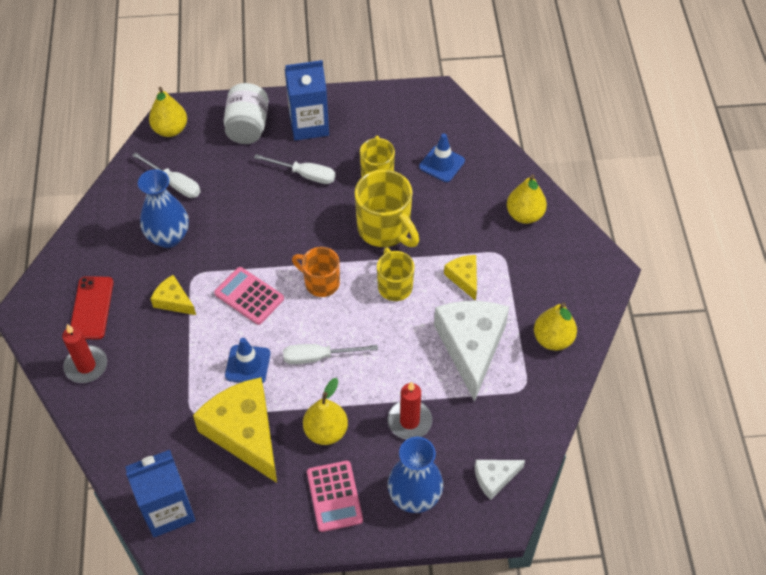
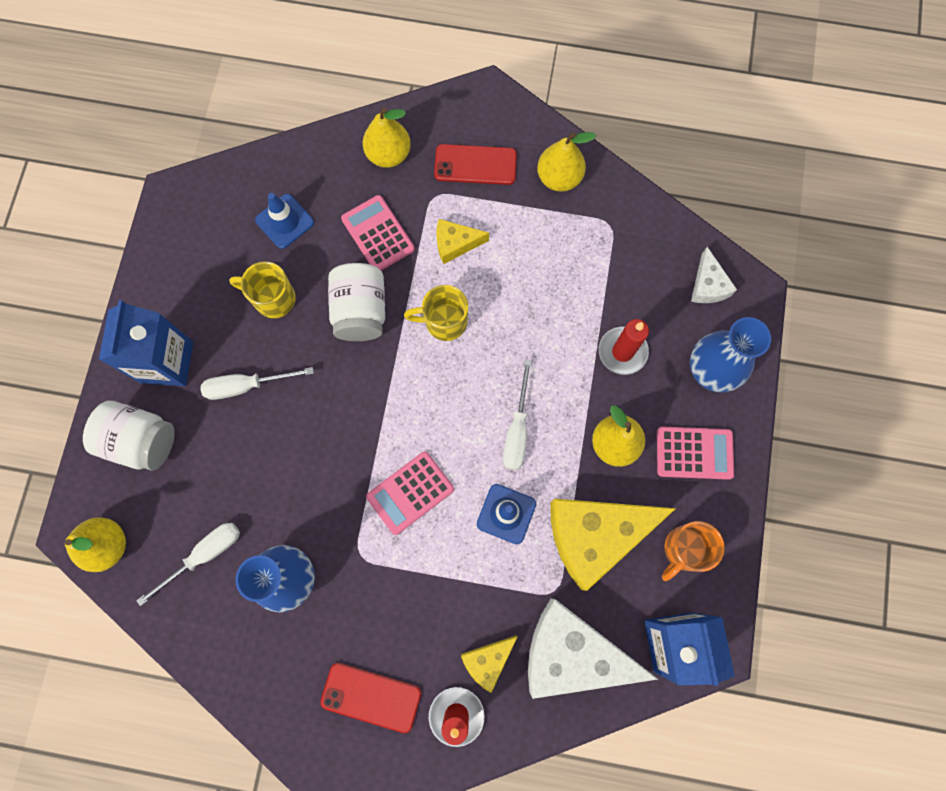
camera: 75 degrees left, 20 degrees up
yellow cheese [150,275,196,315] -> yellow cheese moved to [461,635,518,693]
white screwdriver [254,154,335,184] -> white screwdriver turned 135 degrees counterclockwise [200,367,314,400]
orange mug [292,247,340,297] -> orange mug moved to [662,521,725,581]
yellow mug [355,169,419,247] -> white jar [328,263,385,341]
white cheese [434,301,509,402] -> white cheese moved to [528,598,658,699]
none -> pink calculator [341,195,415,271]
none -> red phone [434,144,517,185]

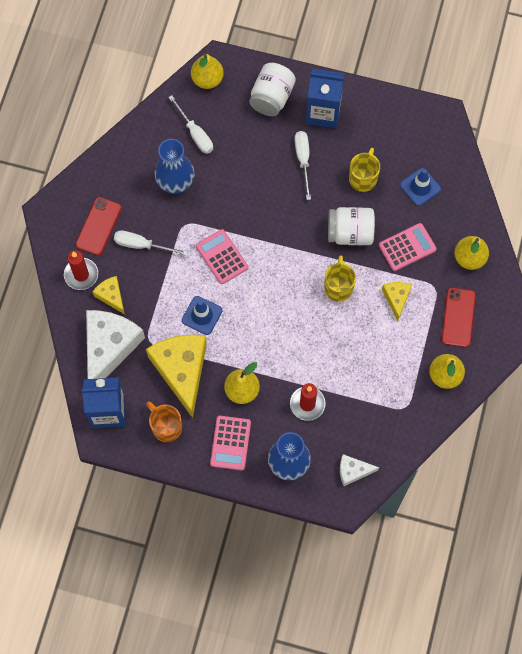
camera: 95 degrees right, 5 degrees down
white screwdriver [503,360,532,470] -> white screwdriver moved to [114,230,188,256]

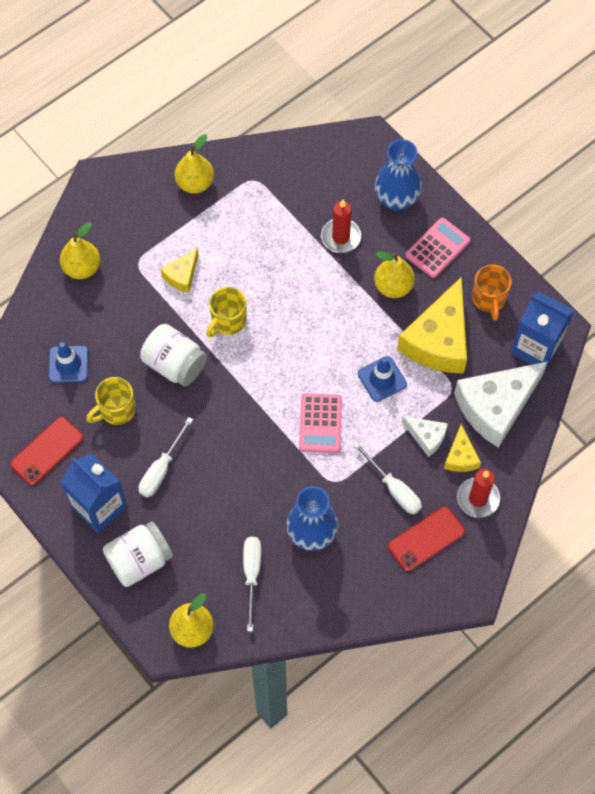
camera: 145 degrees left, 5 degrees down
white cheese [340,454,379,486] -> white cheese moved to [402,416,448,457]
pink calculator [379,223,437,271] -> none
red phone [442,288,476,347] -> red phone moved to [10,417,83,485]

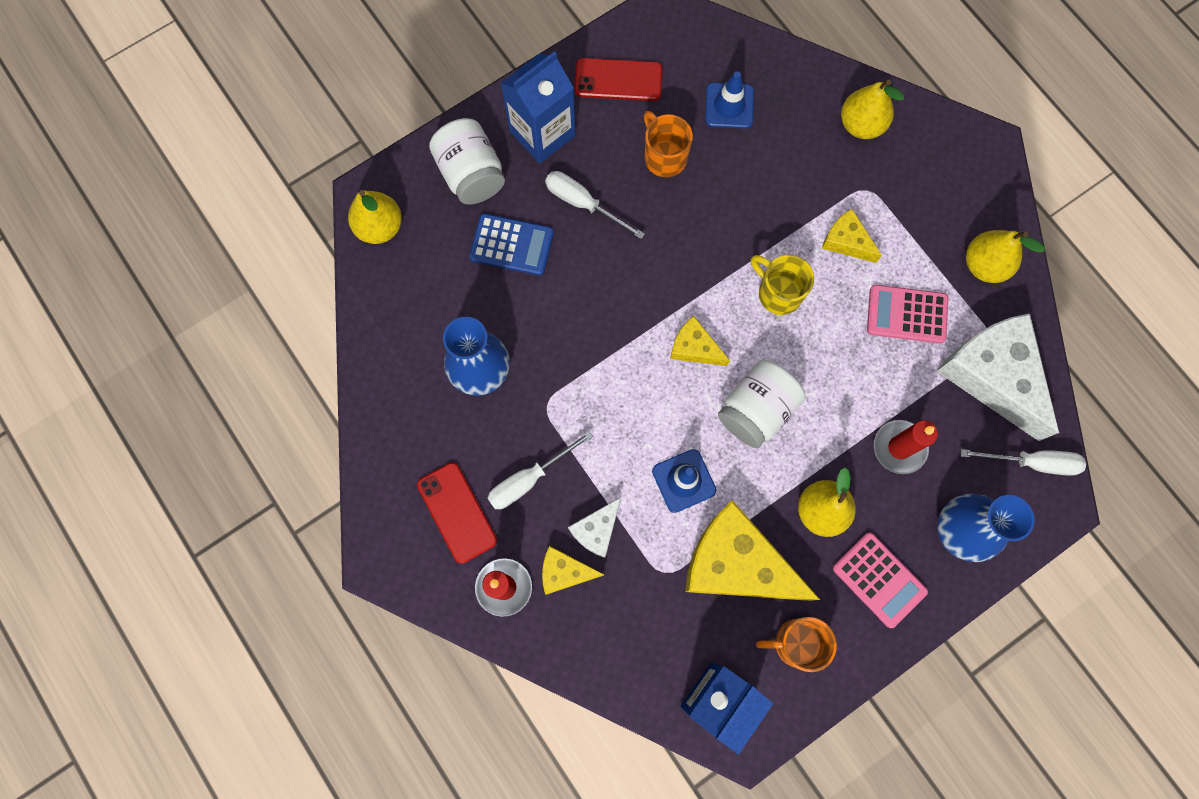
camera: 95 degrees right, 10 degrees up
red phone [10,417,83,485] -> red phone turned 45 degrees counterclockwise [575,58,662,101]
yellow mug [86,377,136,425] -> orange mug [644,111,693,177]
white jar [140,324,207,387] -> white jar moved to [718,360,805,448]
white screwdriver [243,537,261,632] -> white screwdriver moved to [961,449,1086,476]
pink calculator [299,393,342,453] -> pink calculator moved to [867,285,948,344]
white cheese [454,361,548,448] -> white cheese moved to [937,313,1059,441]
none -> blue calculator [469,213,554,276]
none -> yellow cheese [670,316,730,366]

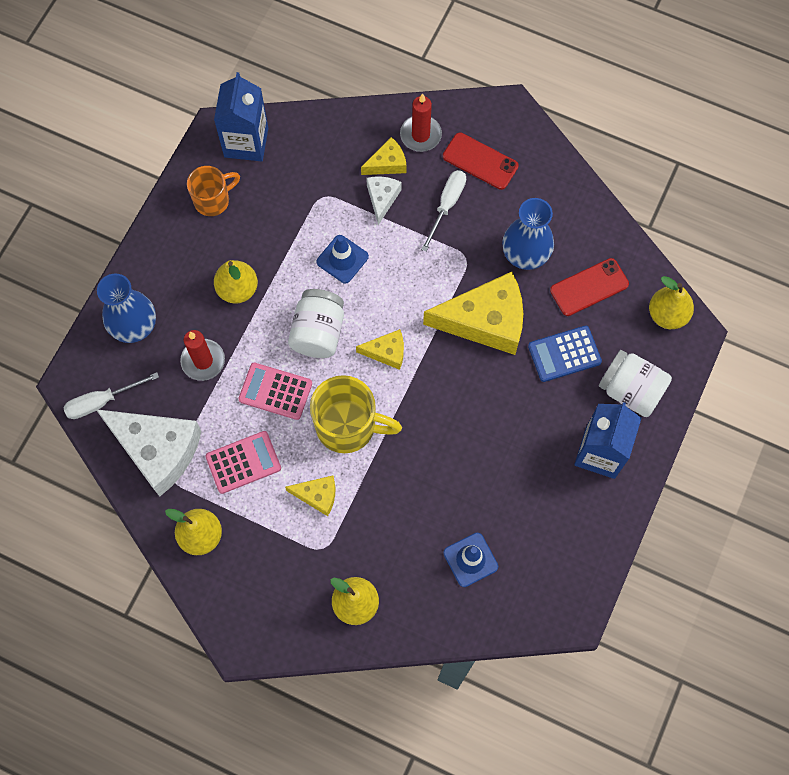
camera: 150 degrees right, 5 degrees down
white screwdriver [545,171,645,239] -> none
red phone [575,58,662,101] -> red phone moved to [550,258,629,316]
orange mug [644,111,693,177] -> none
yellow cheese [685,500,820,601] -> yellow cheese moved to [423,272,523,355]
yellow mug [751,255,814,315] -> yellow mug [310,375,402,453], size x1.57
pink calculator [833,533,928,628] -> pink calculator moved to [238,363,312,420]

